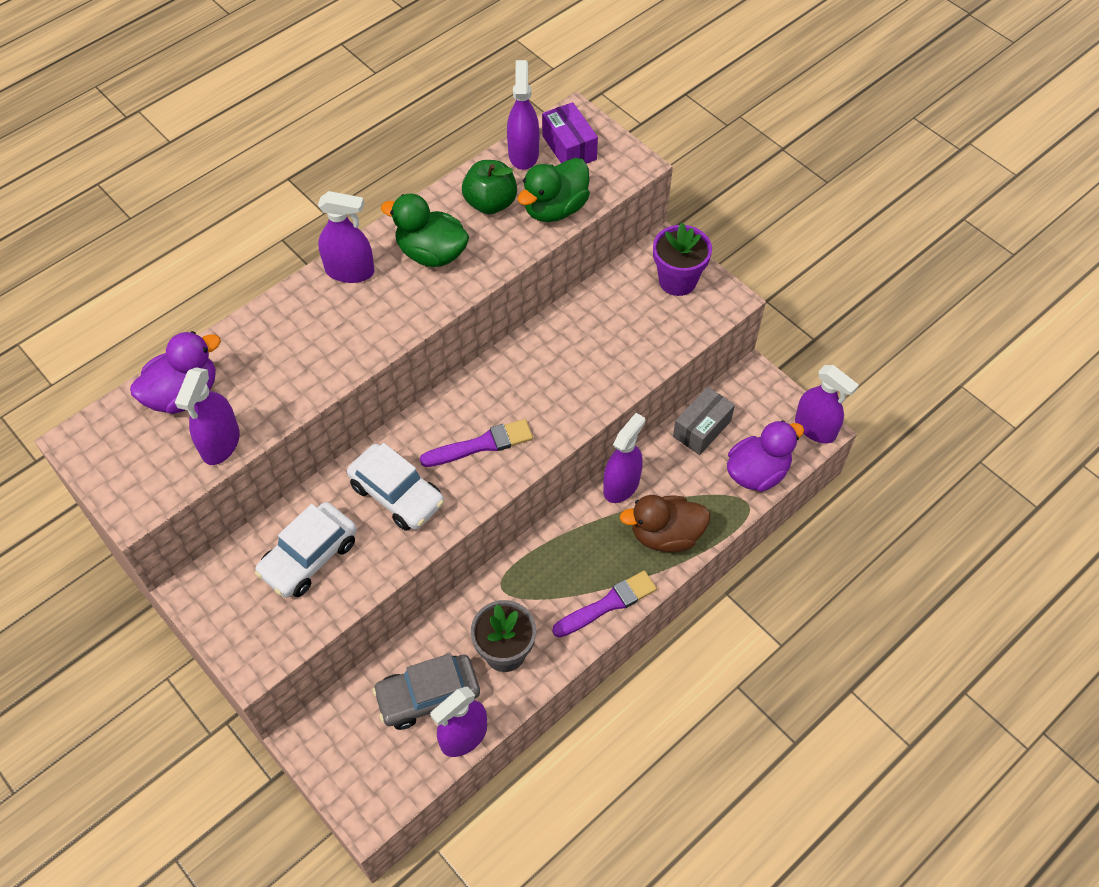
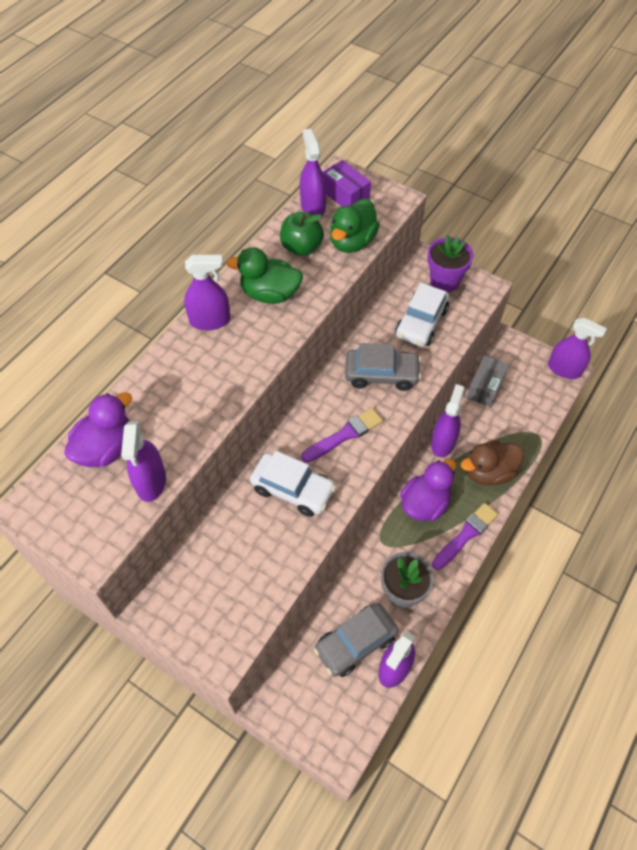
camera: 15 degrees left, 0 degrees up
white car [255,502,357,598] -> white car moved to [395,283,449,347]
purple duck [727,420,804,492] -> purple duck moved to [400,459,456,521]
none -> grey car [345,343,421,391]

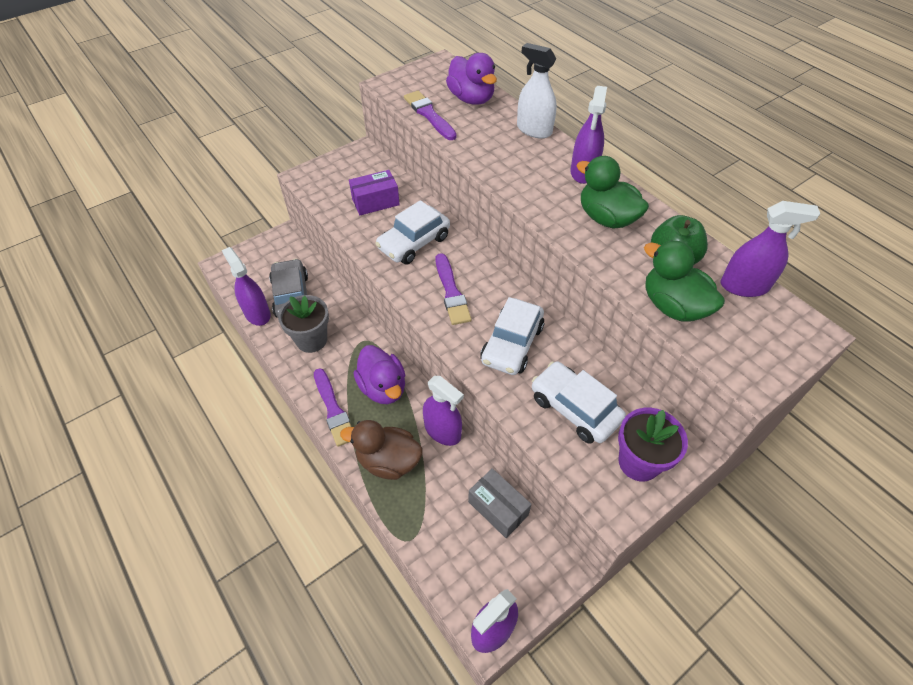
camera: 110 degrees right, 5 degrees down
purple spray bottle [121,421,166,502] -> purple brush [404,91,457,140]
green duck [226,247,303,304] -> green duck turned 75 degrees counterclockwise [576,156,649,229]
purple box [323,160,371,206] -> purple box moved to [349,170,400,215]
grey car [345,343,421,391] -> white car [480,297,544,375]
brown duck [461,440,525,485] -> brown duck turned 75 degrees counterclockwise [340,420,423,480]
none -> white spray bottle [517,43,557,138]

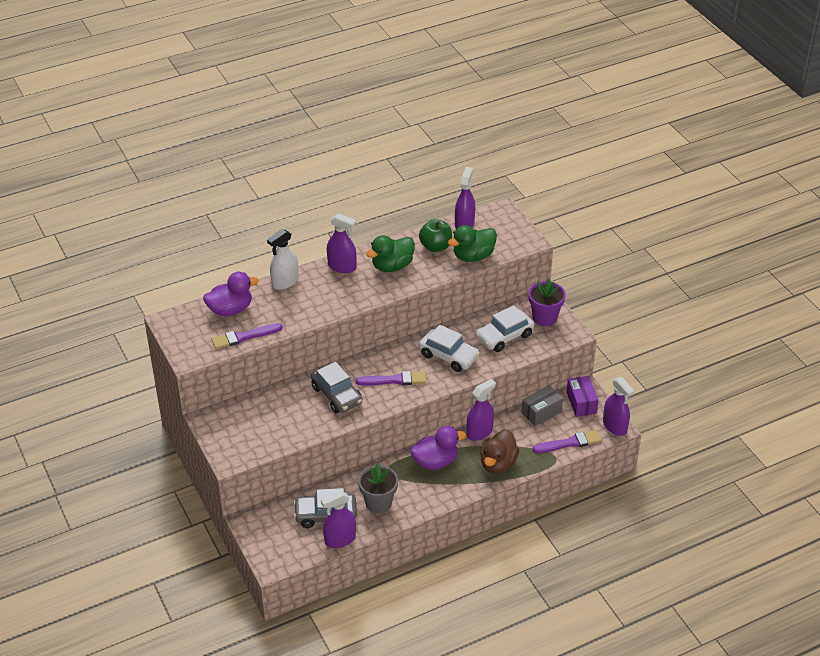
camera: 80 degrees left, 10 degrees down
purple brush [314,368,352,447] -> purple brush moved to [533,430,601,453]
purple box [349,170,400,215] -> purple box moved to [566,376,599,417]
white car [375,200,450,264] -> grey car [311,361,363,413]

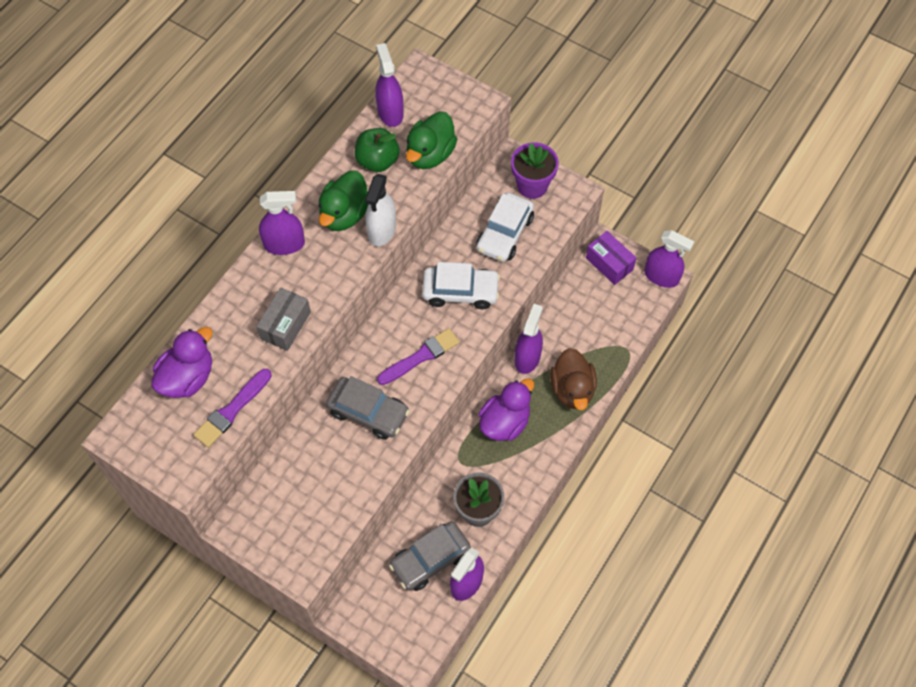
camera: 30 degrees left, 20 degrees up
white spray bottle [267,229,298,290] -> white spray bottle moved to [365,174,396,246]
grey box [522,385,563,426] -> grey box moved to [256,287,311,351]
purple brush [533,430,601,453] -> none

